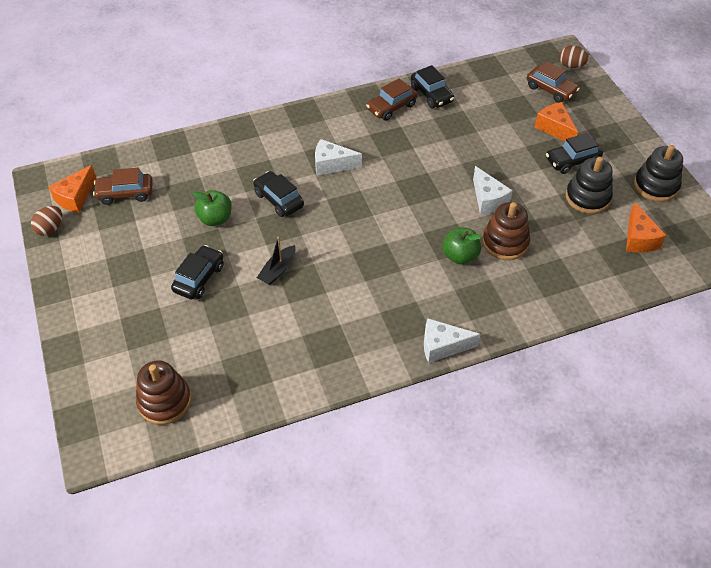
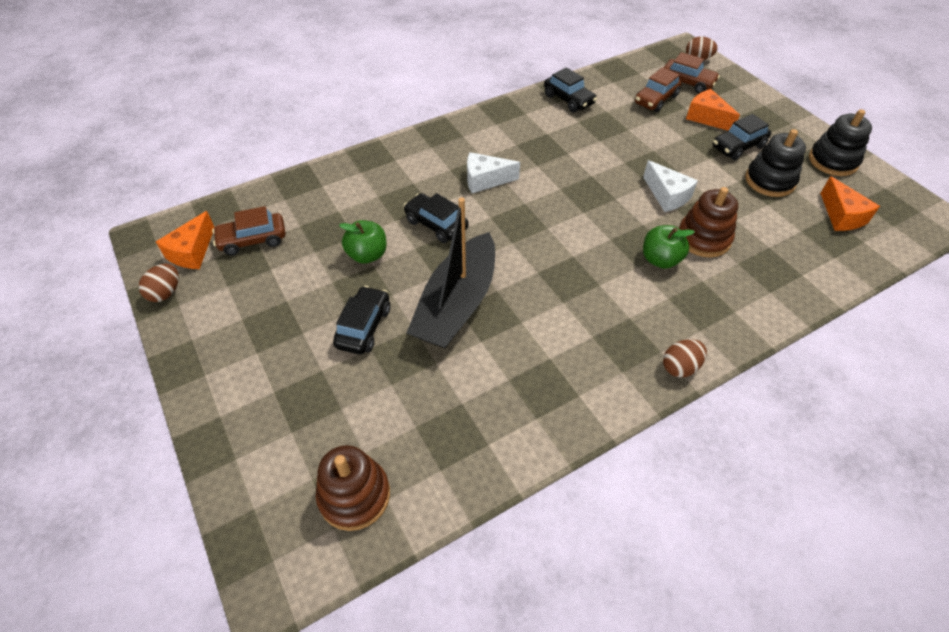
camera: 10 degrees left, 0 degrees up
black boat [257,236,295,285] -> black boat [407,197,495,348], size x2.28
brown car [366,78,418,121] -> brown car moved to [634,67,682,112]
white cheese [424,319,481,363] -> brown egg [663,339,707,377]

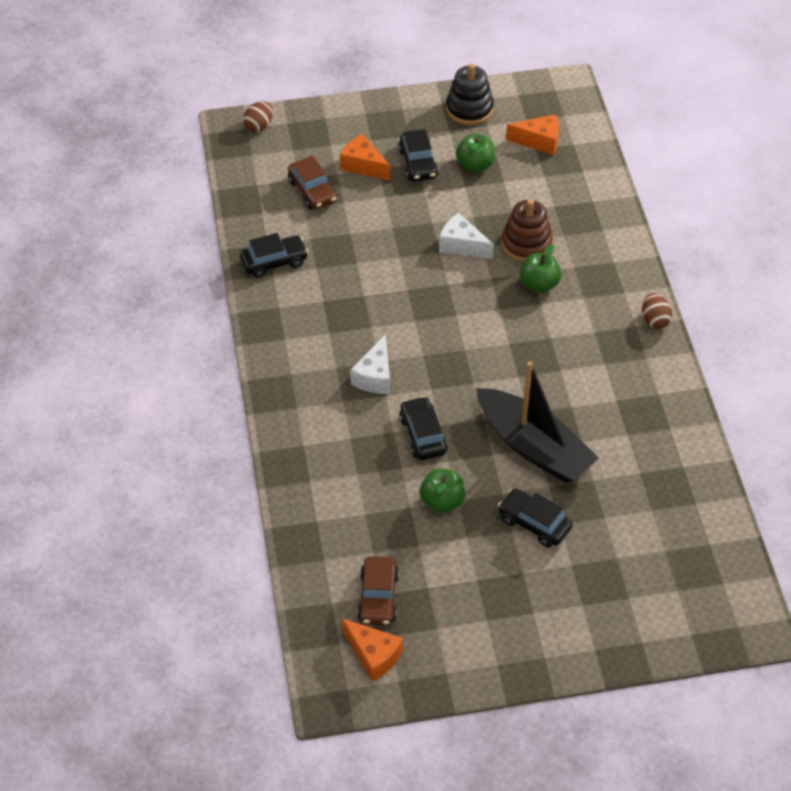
camera: 70 degrees left, 0 degrees up
brown egg [139,264,179,302] -> none
brown stacking toy [316,445,390,531] -> none
black car [403,193,469,243] -> black car turned 105 degrees clockwise [399,396,448,460]
white cheese [643,160,698,212] -> white cheese turned 135 degrees counterclockwise [439,213,494,259]
brown car [663,52,720,94] -> none
orange cheese [686,89,740,131] -> orange cheese turned 60 degrees clockwise [340,134,390,181]
black stacking toy [745,129,806,197] -> green apple [456,133,495,172]

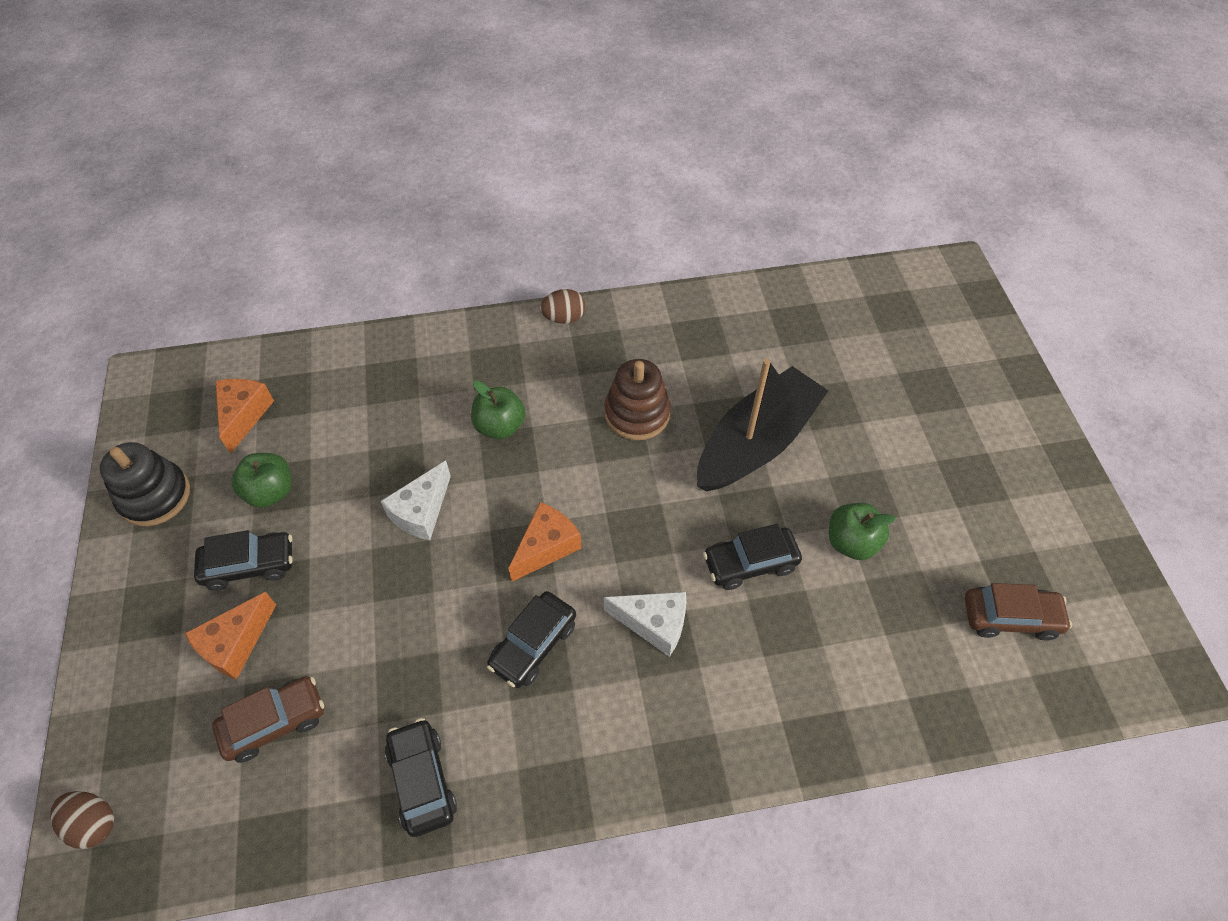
camera: 90 degrees left, 5 degrees up
orange cheese [342,618,403,682] -> orange cheese moved to [508,502,582,582]
black car [498,488,573,548] -> black car moved to [487,591,576,688]
brown stacking toy [501,199,553,262] -> brown stacking toy moved to [604,359,671,440]

